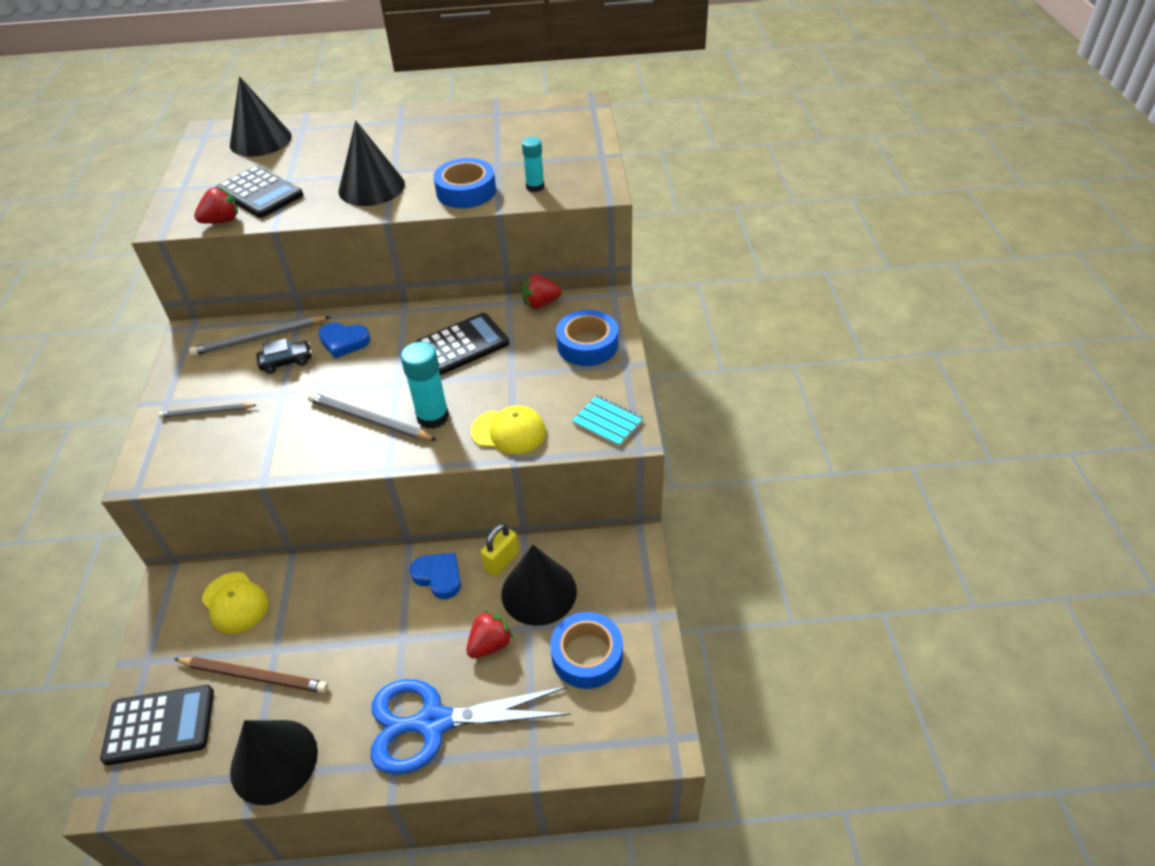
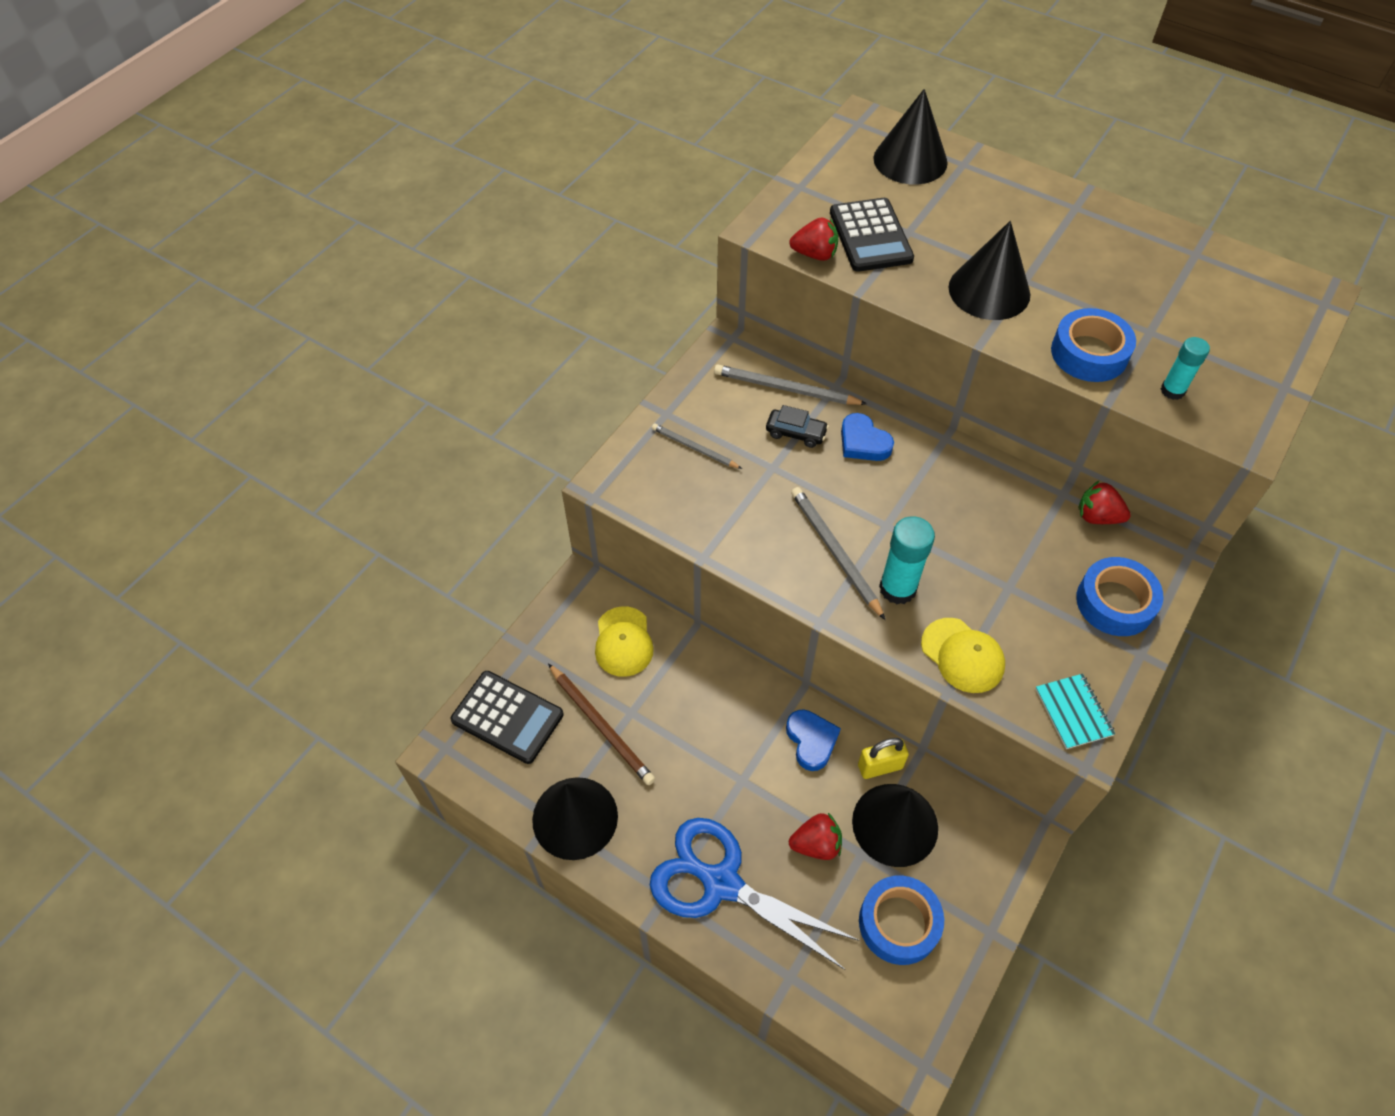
camera: 35 degrees right, 10 degrees up
black calculator [416,313,509,375] -> none

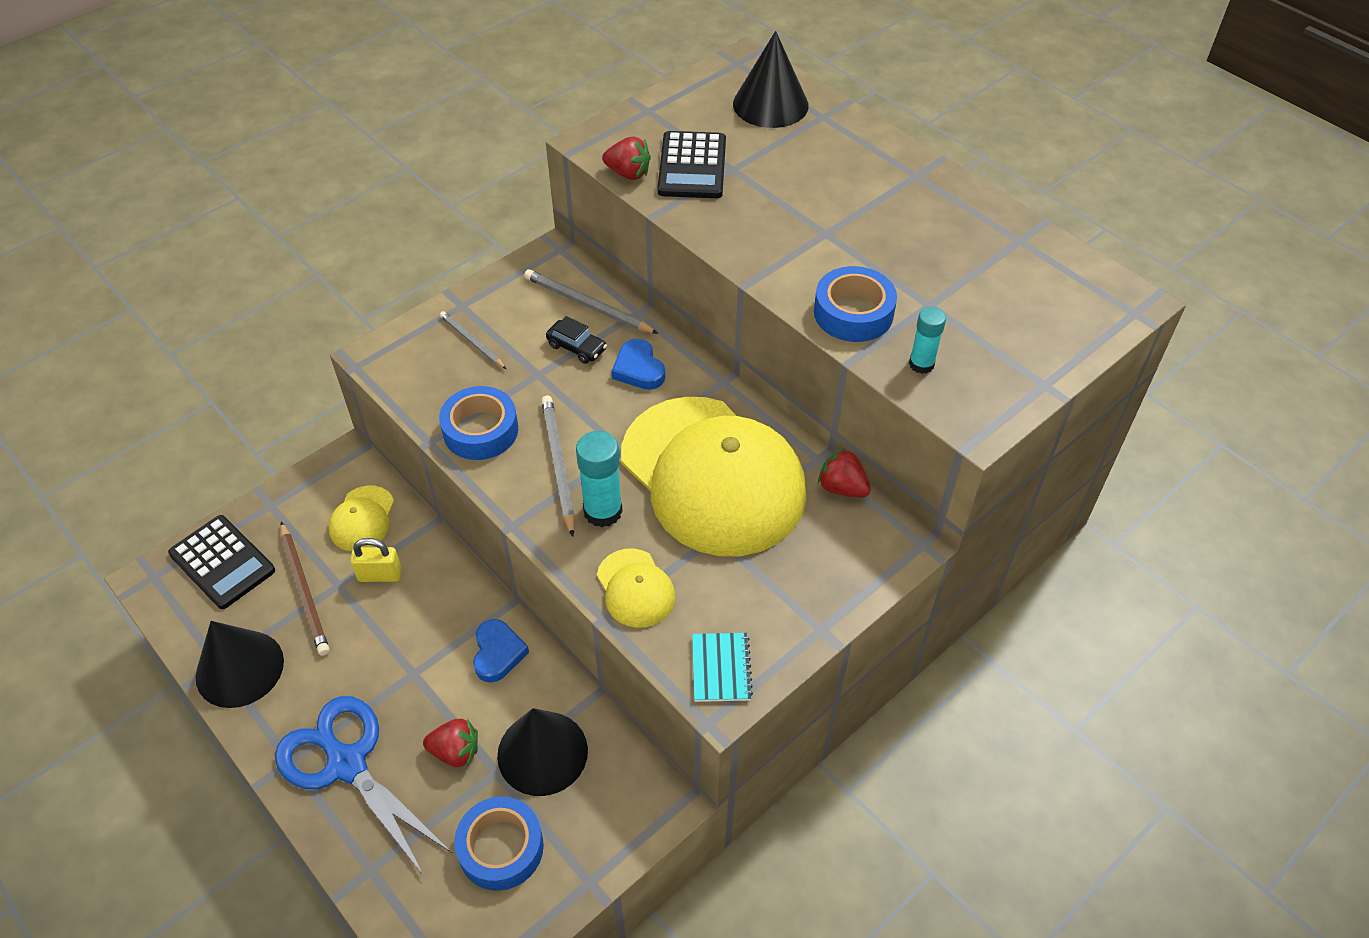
camera: 15 degrees right, 5 degrees down
yellow padlock [858,738,909,779] -> yellow padlock moved to [350,538,402,582]
black cone [948,221,1030,320] -> none
blue tape [1076,557,1164,636] -> blue tape moved to [439,386,518,460]
none -> yellow cap [621,397,806,556]

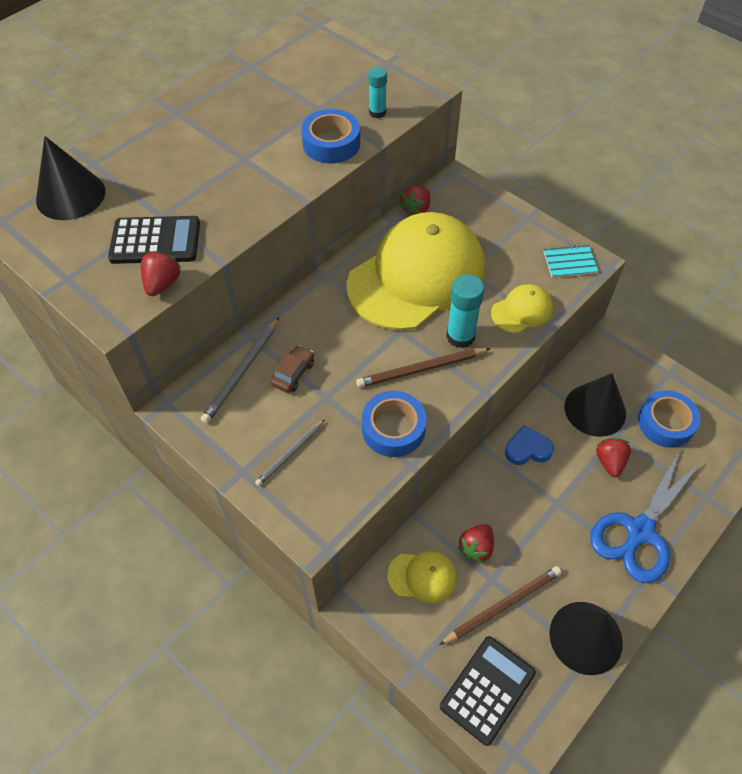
camera: 95 degrees left, 5 degrees up
yellow padlock [350,538,402,582] -> red strawberry [457,524,494,564]
grey pencil [541,396,575,537] -> brown pencil [356,348,491,388]
black car [546,316,607,364] -> brown car [271,345,314,393]
blue heart [612,339,665,390] -> none

